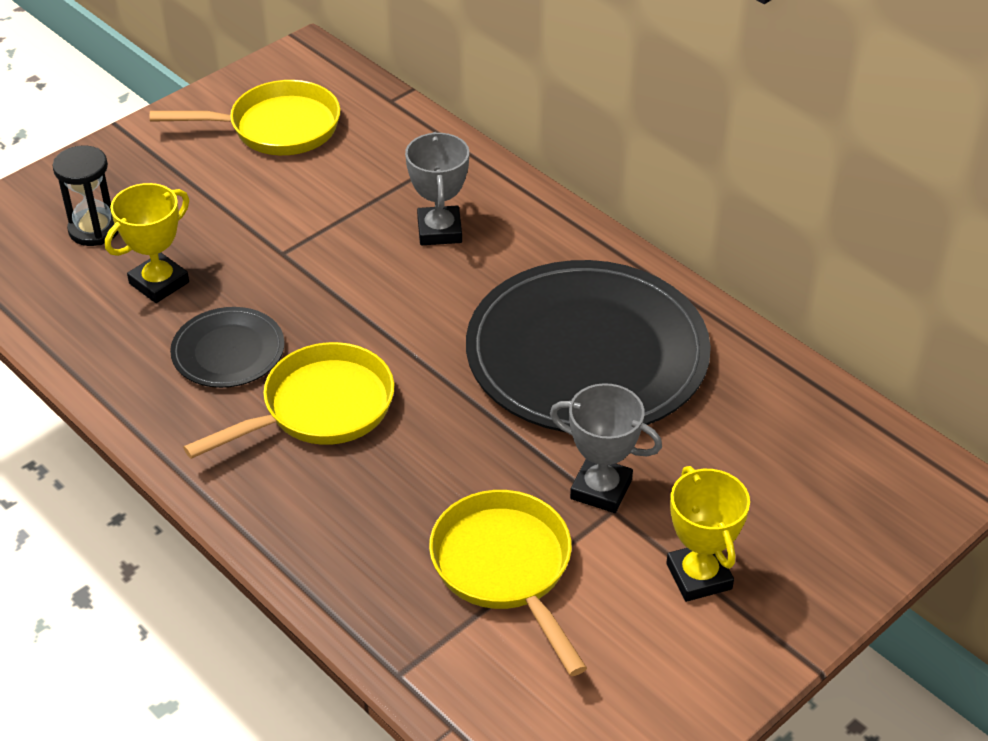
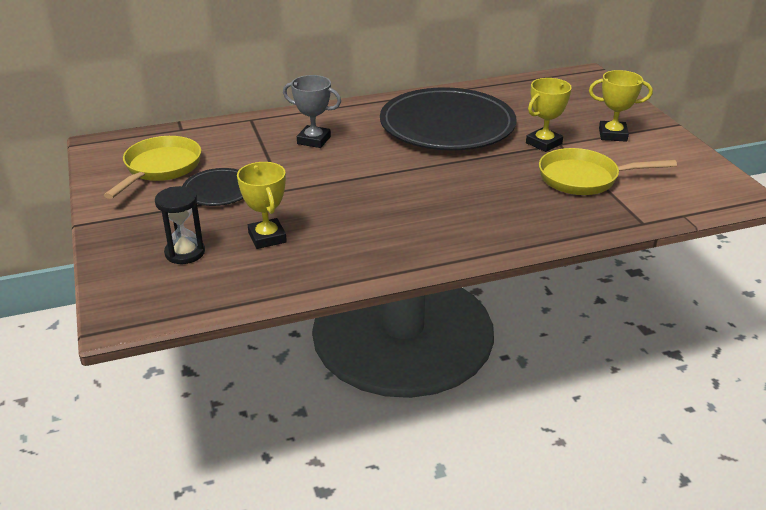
camera: 65 degrees left, 10 degrees down
black plate [170,307,285,388] -> black plate moved to [182,168,243,206]
yellow pan [183,342,394,459] -> none
grey trophy [550,383,662,513] -> yellow trophy [526,78,572,152]

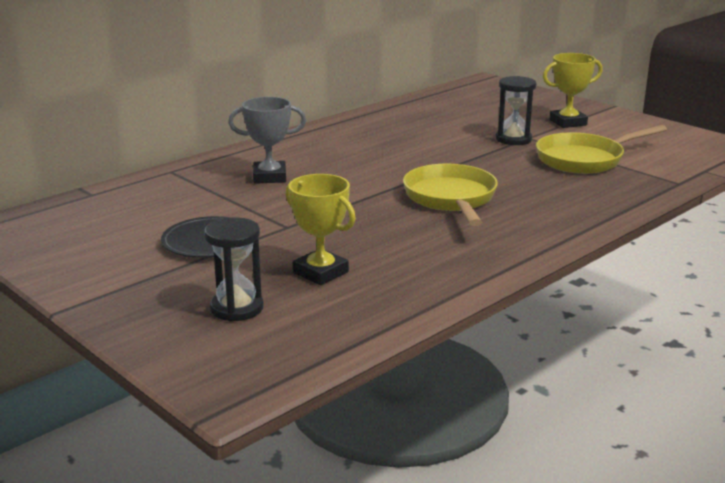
camera: 25 degrees left, 10 degrees down
yellow pan [104,136,201,199] -> yellow pan moved to [403,164,498,226]
black plate [380,87,517,151] -> none
yellow trophy [526,78,572,152] -> black hourglass [496,76,537,145]

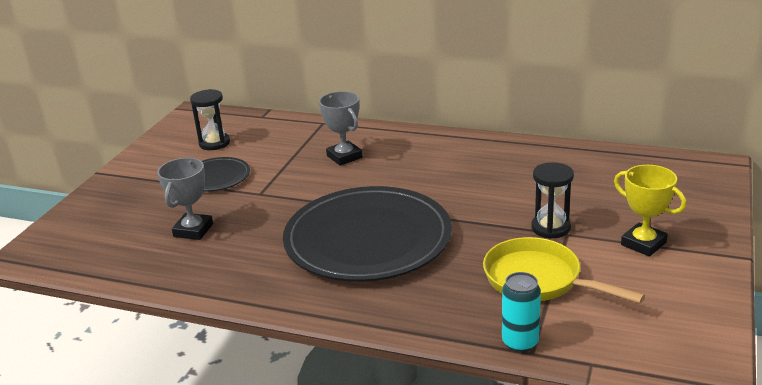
camera: 65 degrees right, 5 degrees up
black hourglass [204,217,264,322] -> black hourglass moved to [190,89,230,150]
yellow trophy [286,174,356,285] -> grey trophy [157,158,213,240]
yellow pan [403,164,498,226] -> black plate [283,186,452,282]
none -> turquoise can [502,272,541,352]

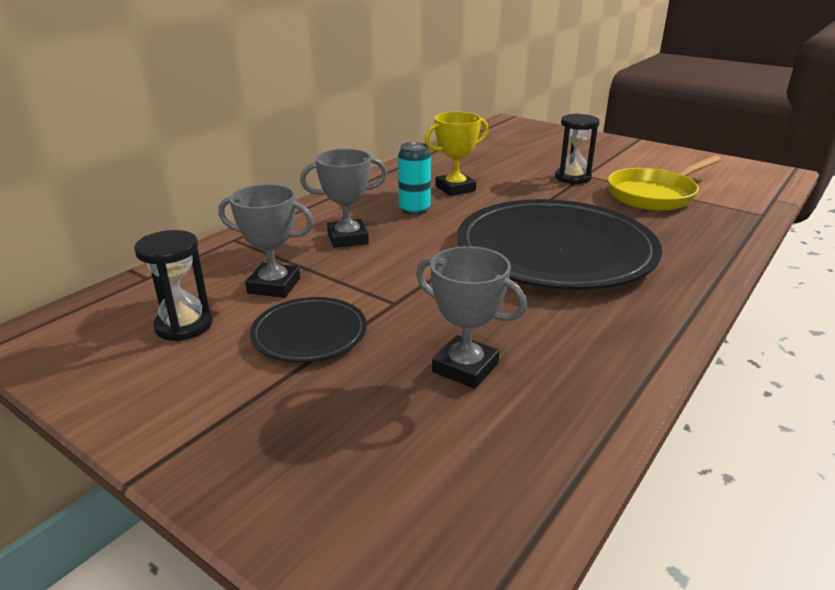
camera: 75 degrees left, 0 degrees up
turquoise can [502,272,541,352] -> turquoise can moved to [398,142,431,215]
yellow trophy [614,165,686,256] -> yellow trophy moved to [425,112,488,196]
none -> grey trophy [218,184,314,298]

